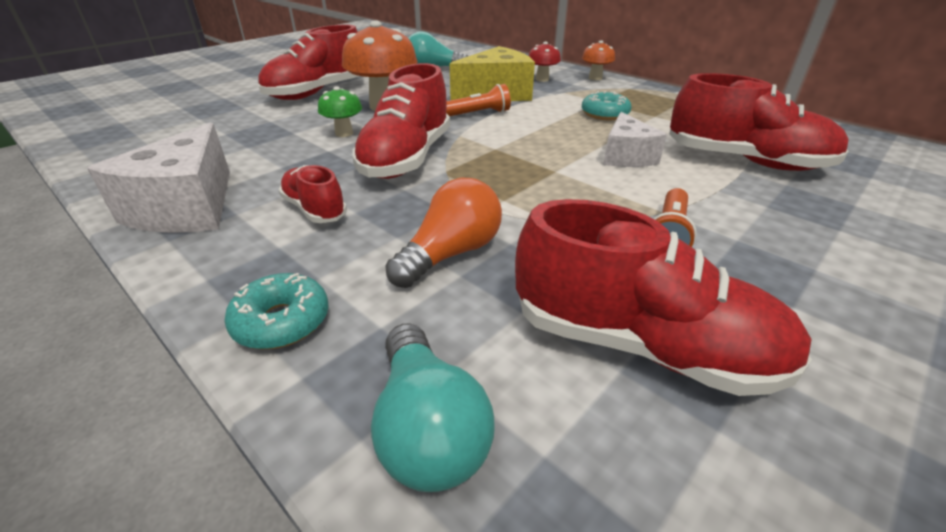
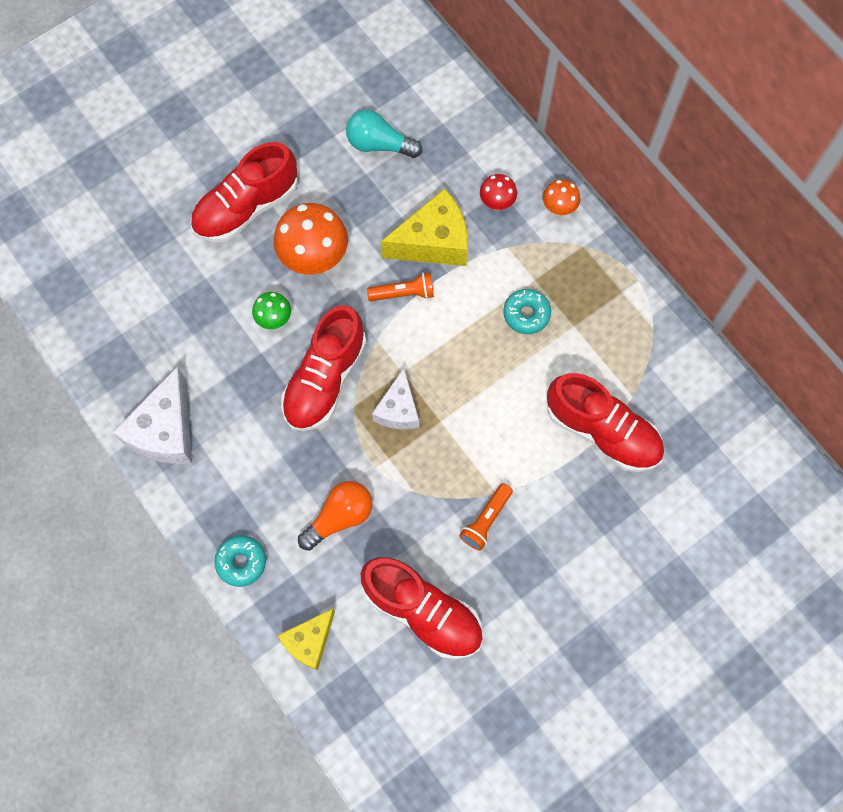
camera: 10 degrees right, 35 degrees up
red shoe [279,165,347,223] -> none
turquoise light bulb [371,324,495,492] -> yellow cheese [277,608,335,670]
white cheese [603,112,667,167] -> white cheese moved to [372,368,419,429]

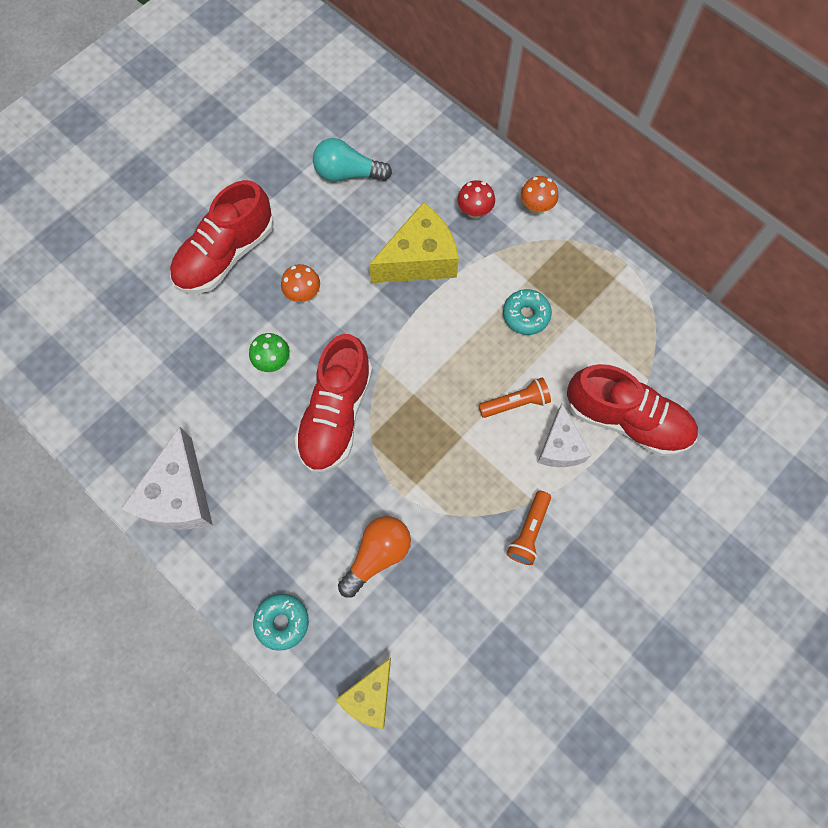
camera: 10 degrees left, 0 degrees up
orange mushroom [274,203,348,274] -> orange mushroom [281,264,320,302], size x0.52
red shoe [361,557,483,659] -> none
orange flashlight [367,272,434,301] -> orange flashlight moved to [479,377,551,418]
white cheese [372,368,419,429] -> white cheese moved to [537,404,591,467]

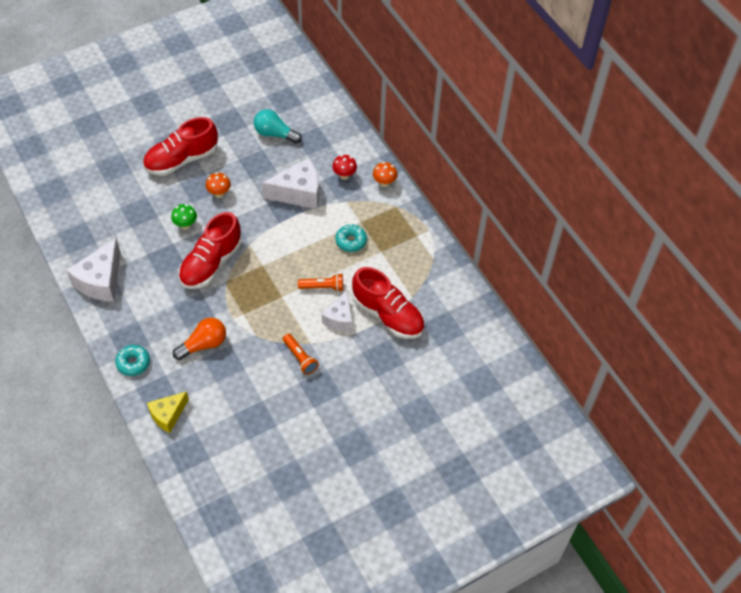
camera: 15 degrees right, 15 degrees down
yellow cheese [369,202,459,283] -> white cheese [262,158,319,209]
orange flashlight [506,491,551,565] -> orange flashlight turned 75 degrees counterclockwise [283,334,319,375]

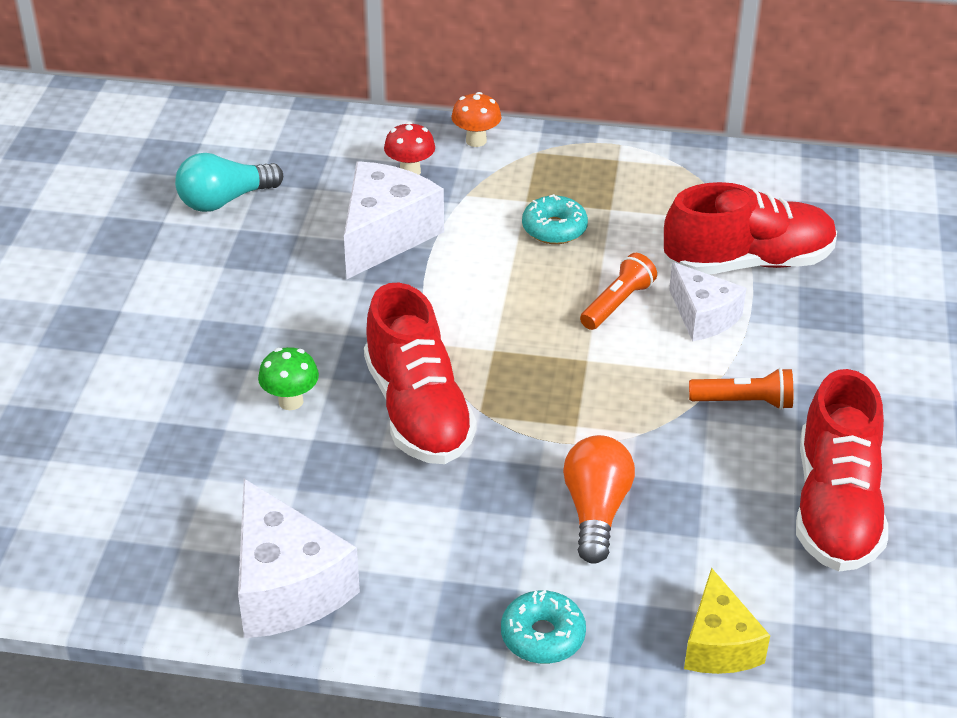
camera: 50 degrees left, 15 degrees down
red shoe [143,117,218,176] -> red shoe moved to [796,369,888,572]
orange mushroom [206,172,231,198] -> none

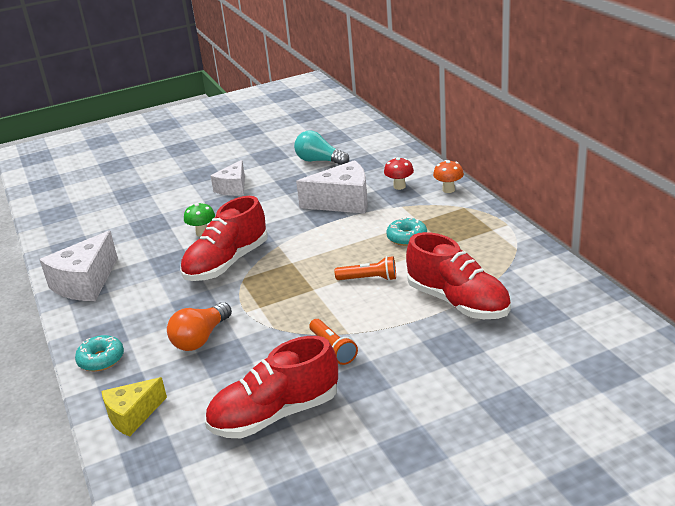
camera: 60 degrees right, 10 degrees down
orange light bulb [563,435,635,564] -> orange light bulb turned 150 degrees clockwise [167,302,232,351]
white cheese [669,262,746,341] -> white cheese moved to [210,160,245,196]

